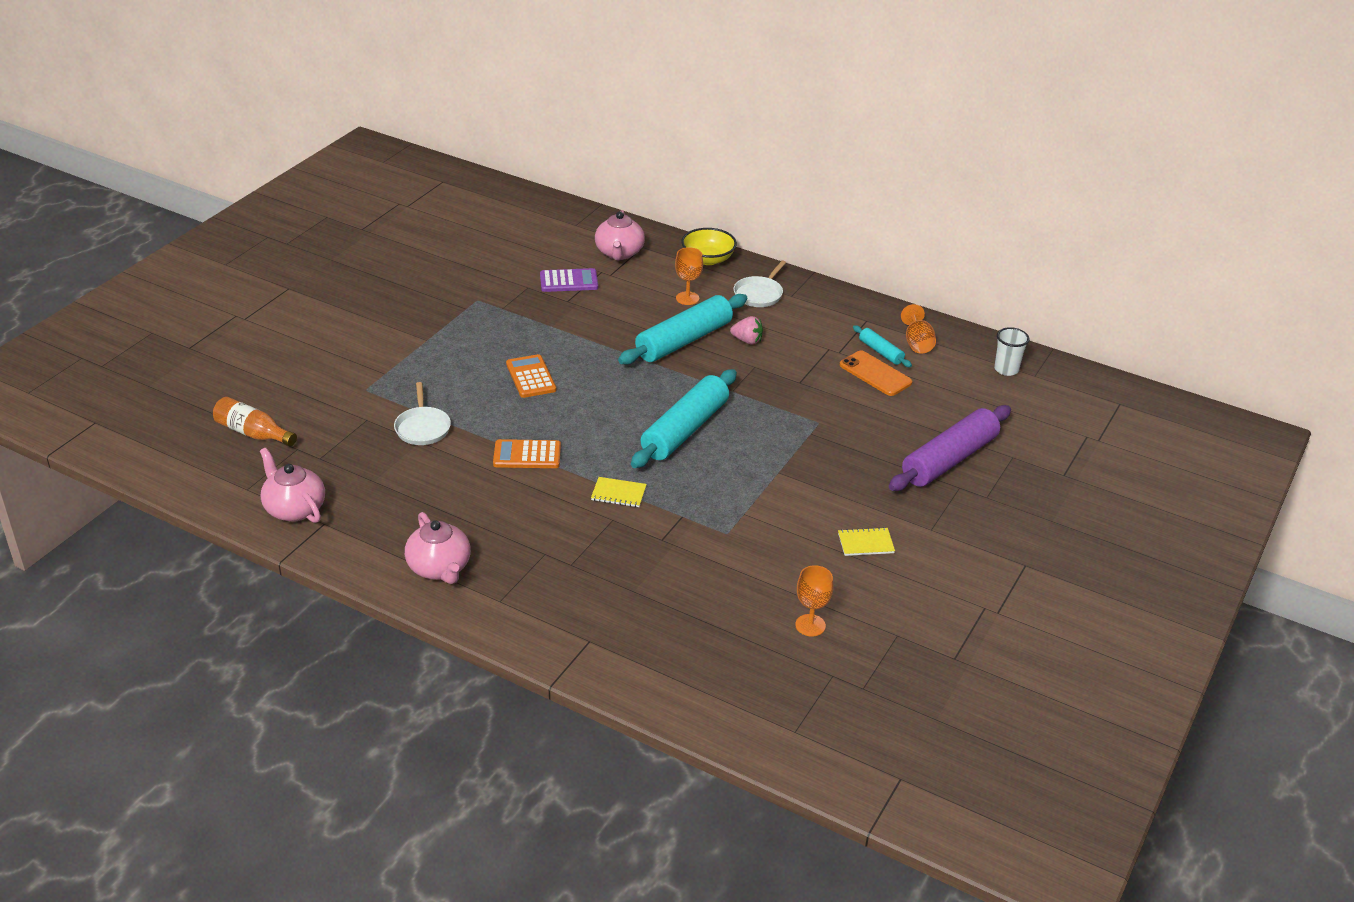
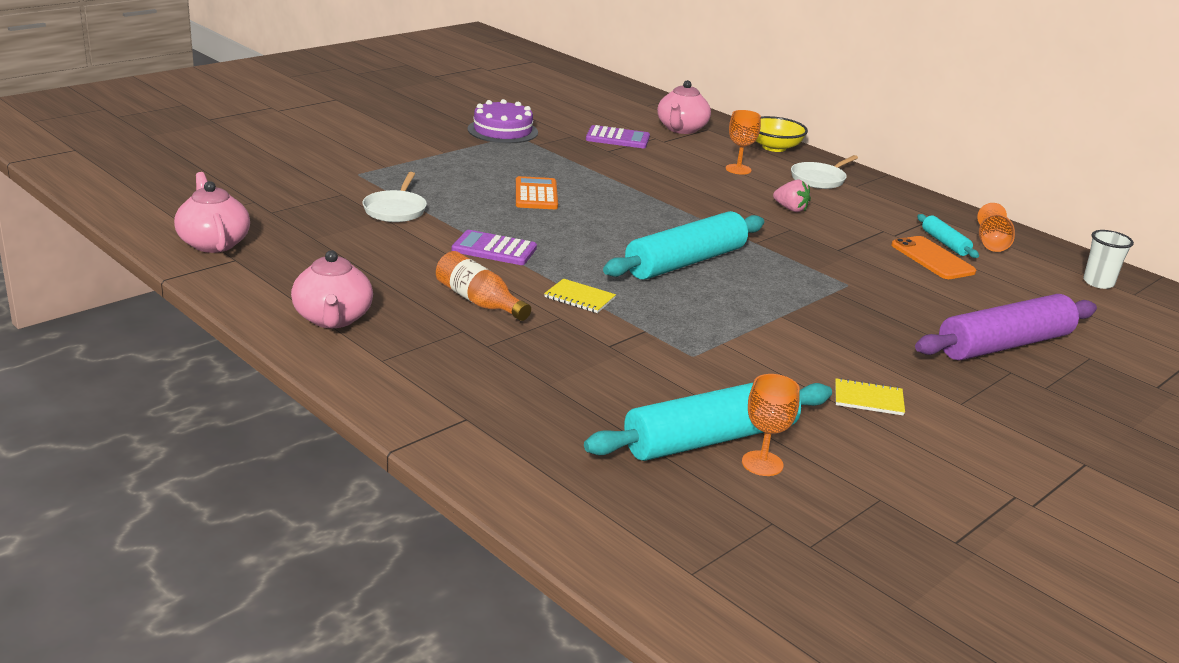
camera: 15 degrees right, 10 degrees down
orange bottle [213,397,297,446] -> orange bottle moved to [436,251,531,321]
orange calculator [493,439,561,468] -> purple calculator [451,230,537,265]
turquoise rolling pin [618,294,747,365] -> turquoise rolling pin moved to [584,382,832,461]
none -> purple cake [468,99,538,143]

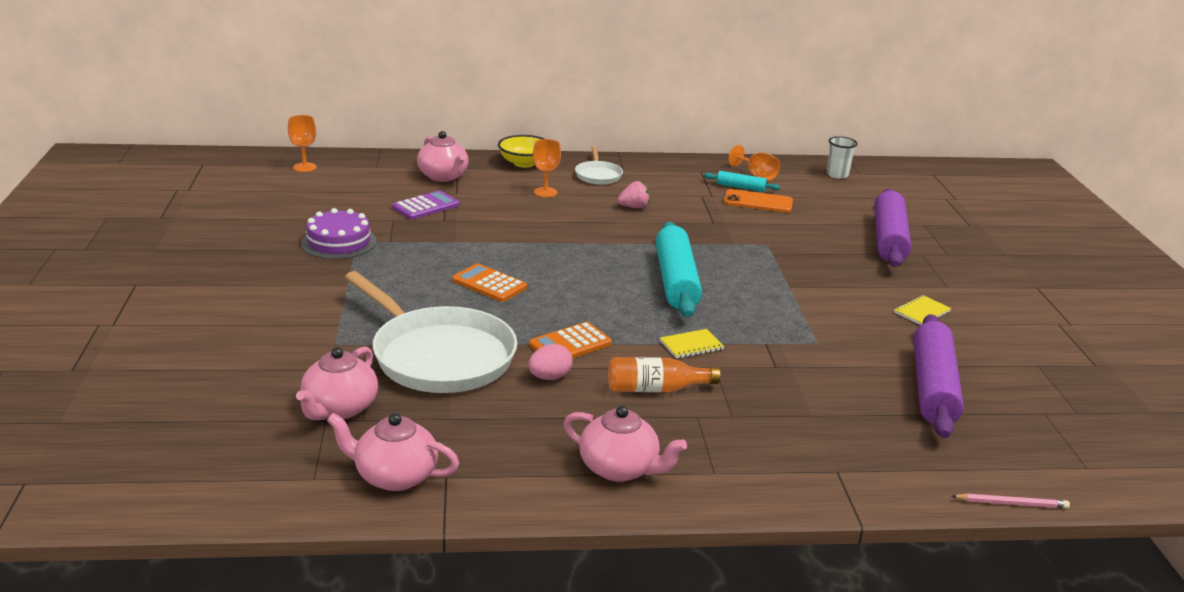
camera: 50 degrees left, 0 degrees up
white pan [362,172,427,222] -> white pan [344,271,517,393], size x2.13
purple calculator [451,230,537,265] -> orange calculator [529,322,612,358]
turquoise rolling pin [584,382,832,461] -> purple rolling pin [913,314,964,438]
orange goblet [742,374,800,476] -> orange goblet moved to [288,115,317,172]
none -> pink teapot [296,346,378,420]
none -> pink egg [528,344,573,380]
none -> pink pencil [951,493,1070,509]

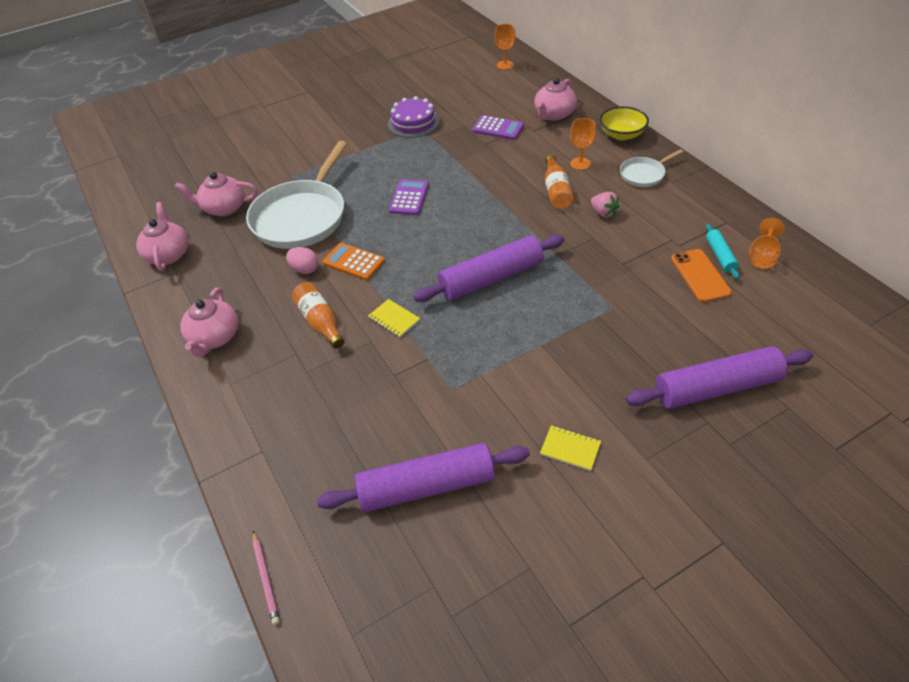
camera: 70 degrees right, 20 degrees up
orange calculator [452,263,527,302] -> purple calculator [389,179,429,215]
turquoise rolling pin [655,222,702,317] -> purple rolling pin [413,235,564,302]
white cup [827,136,858,179] -> none
none -> orange bottle [545,155,573,209]

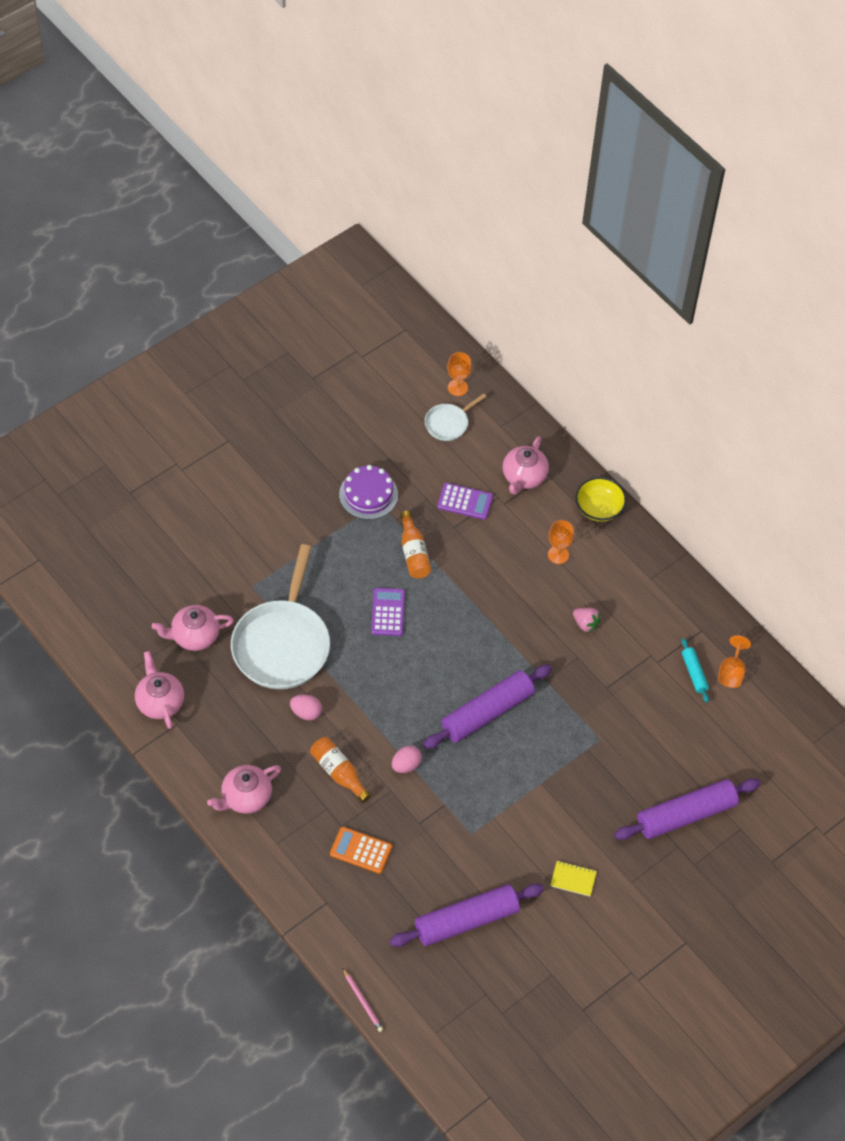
camera: 15 degrees left, 10 degrees up
pink teapot [180,288,238,357] -> pink teapot turned 60 degrees clockwise [207,765,281,814]
orange calculator [323,243,385,281] -> orange calculator moved to [330,827,392,874]
yellow notebook [368,299,420,337] -> pink egg [392,745,422,773]
orange bottle [545,155,573,209] -> orange bottle moved to [400,511,431,578]
white pan [620,149,684,187] -> white pan moved to [425,393,486,441]
orange phone [671,249,732,302] -> none

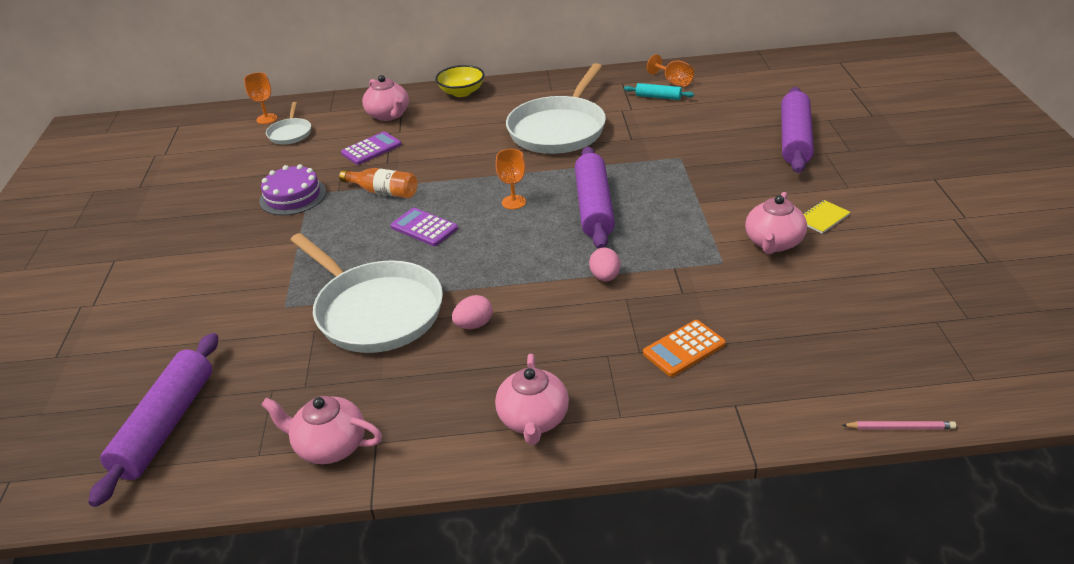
camera: 50 degrees left, 20 degrees down
pink teapot [152,605,234,651] -> pink teapot moved to [745,192,807,254]
orange bottle [310,737,371,803] -> none
purple rolling pin [389,884,544,947] -> purple rolling pin moved to [89,333,218,507]
orange goblet [548,520,574,564] -> orange goblet moved to [496,149,526,209]
pink strawberry [573,608,601,633] -> white pan [506,63,606,154]

